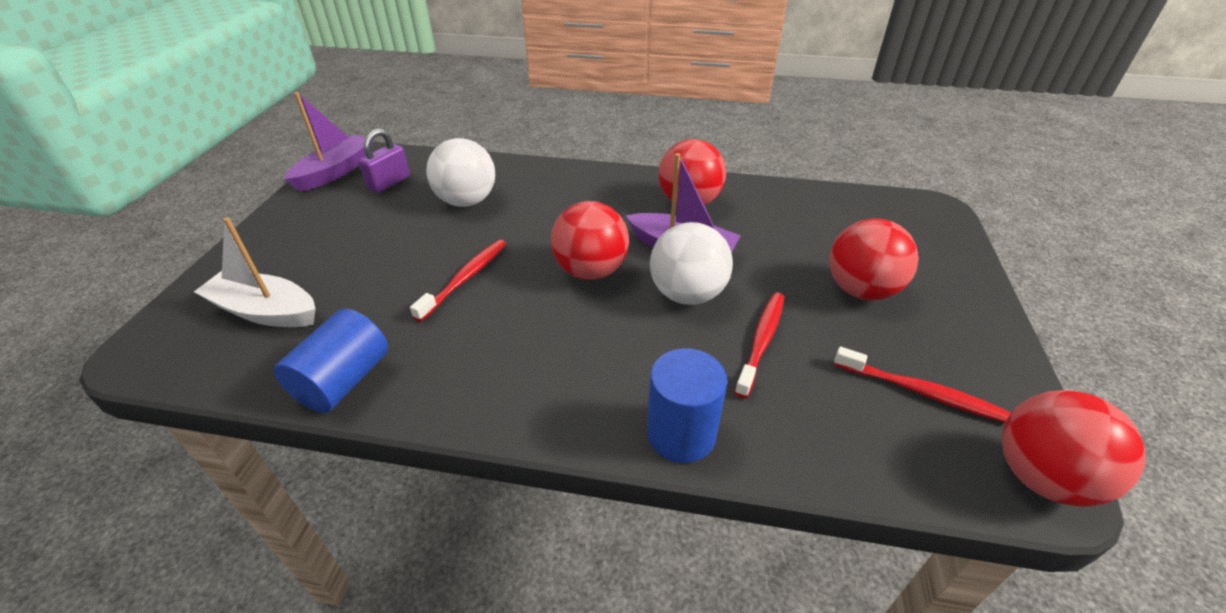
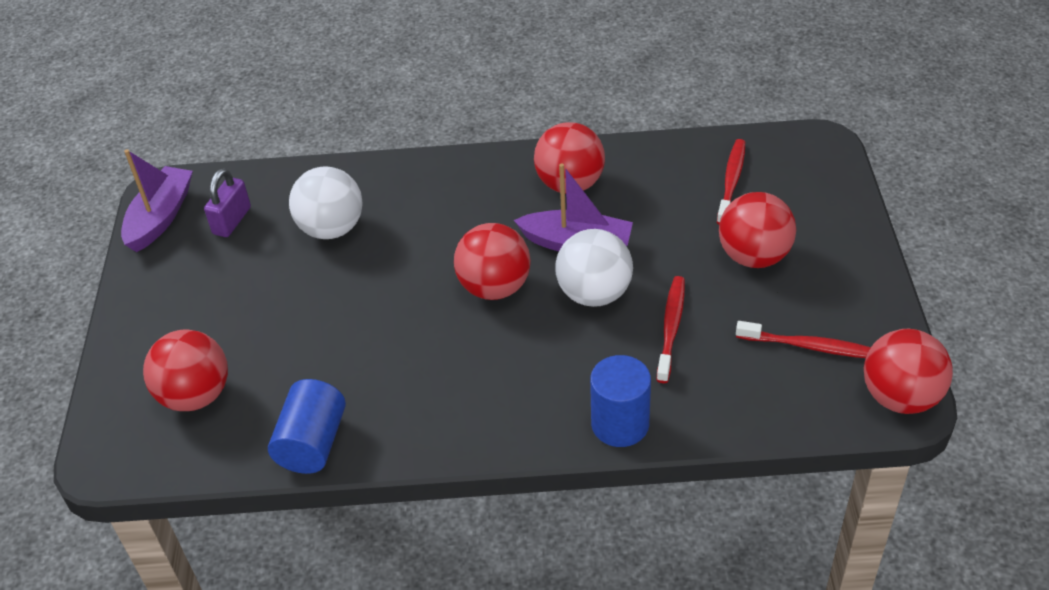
camera: 10 degrees left, 5 degrees up
white boat [194,217,316,327] -> red ball [143,330,228,411]
red toothbrush [410,240,506,322] -> red toothbrush moved to [717,139,745,224]

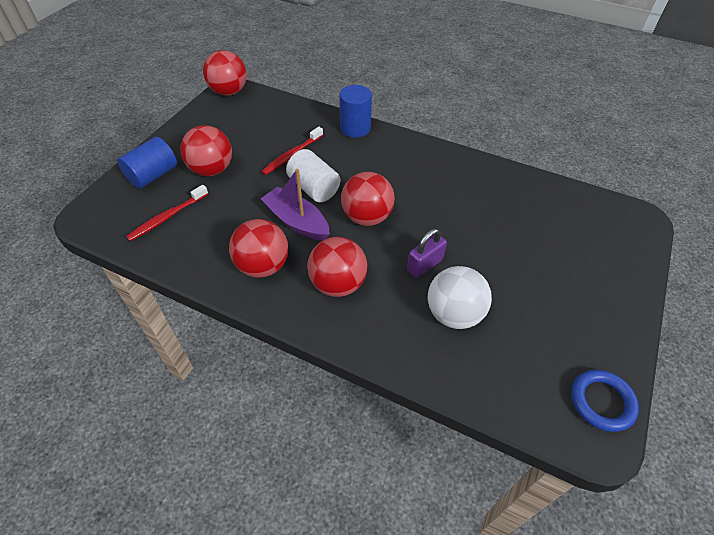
camera: 155 degrees left, 5 degrees up
purple boat [121,149,193,252] -> blue ring [571,370,639,432]
red ball [143,330,228,411] -> red ball moved to [307,237,367,297]
purple padlock [204,168,251,237] -> purple padlock moved to [407,229,447,278]
blue cylinder [268,379,346,474] -> blue cylinder moved to [117,137,177,189]
white ball [555,229,633,307] -> white cylinder [286,149,340,202]
red toothbrush [736,321,871,358] -> none

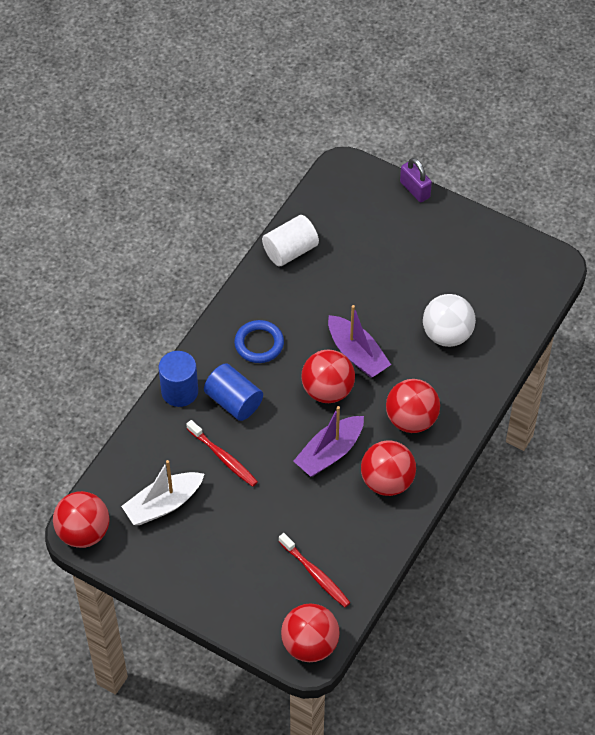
camera: 85 degrees left, 5 degrees up
blue cylinder [117,137,177,189] -> blue cylinder moved to [204,363,263,421]
red ball [180,125,232,176] -> red ball moved to [281,603,340,662]
white cylinder [286,149,340,202] -> white cylinder moved to [262,215,319,267]
purple padlock [407,229,447,278] -> purple padlock moved to [400,158,432,202]
blue ring [571,370,639,432] -> blue ring moved to [234,320,284,363]
none -> white boat [121,460,204,525]
none -> purple boat [328,305,391,378]

